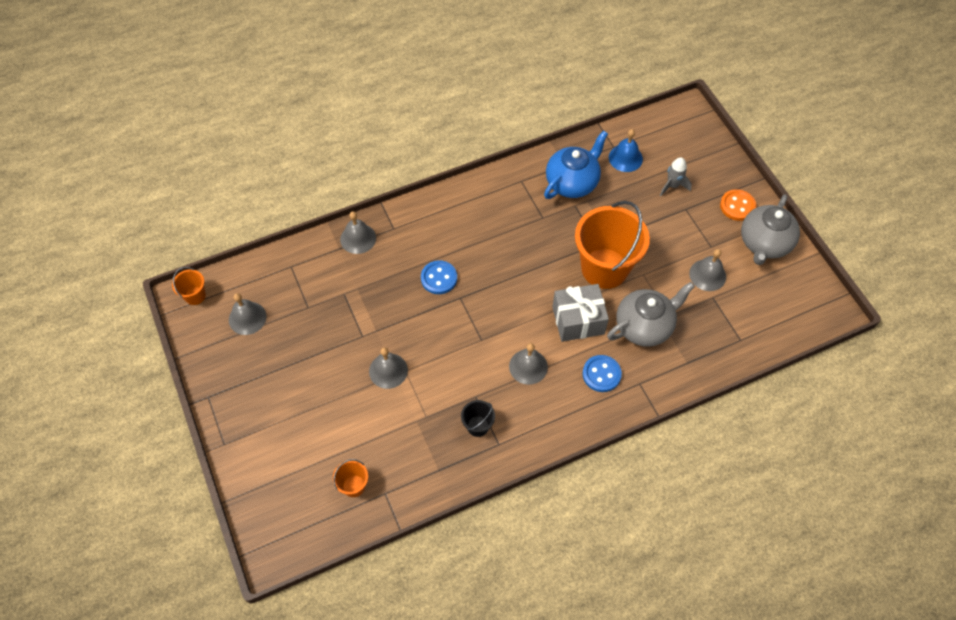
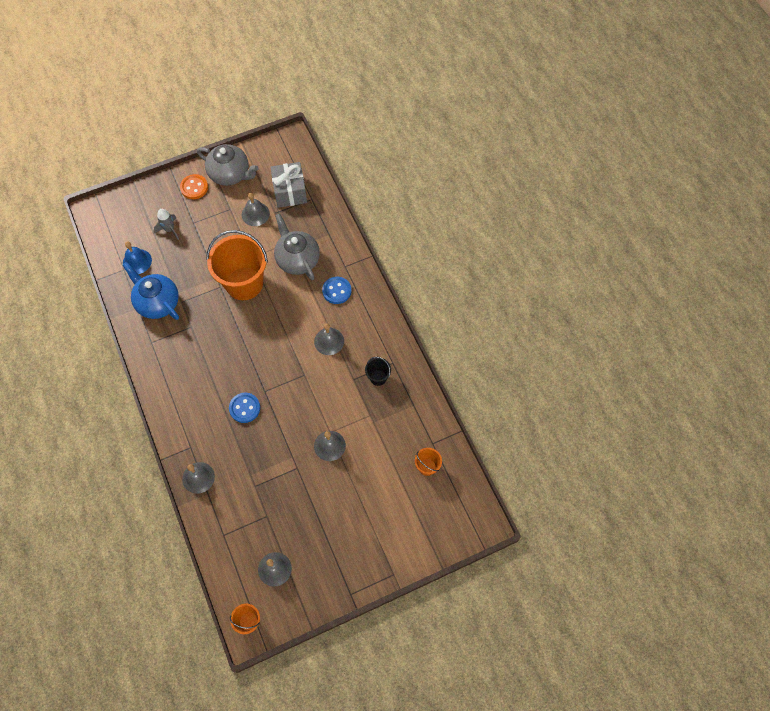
camera: 90 degrees left, 5 degrees up
grey gift [552,284,609,342] -> grey gift moved to [270,162,307,208]

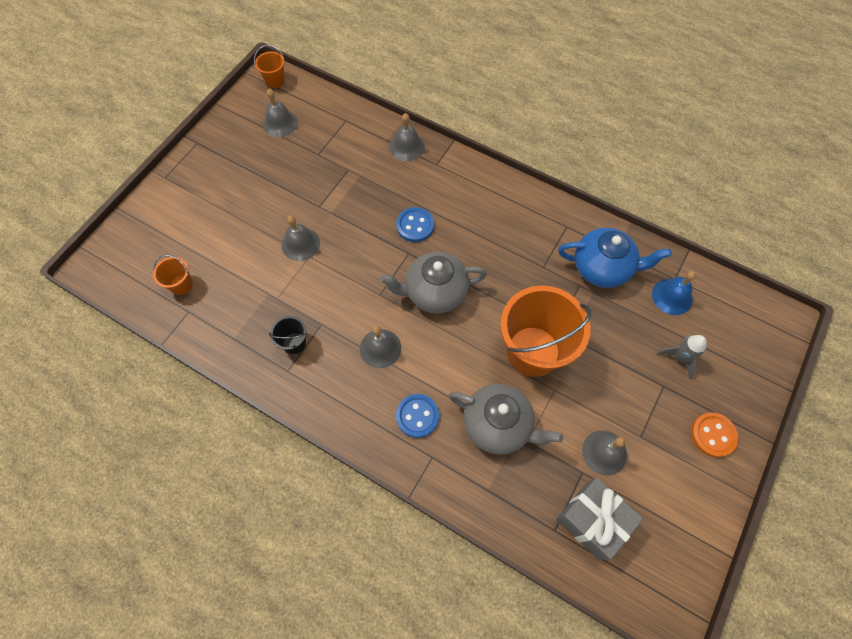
camera: 145 degrees right, 0 degrees up
grey teapot [197,144,259,186] -> grey teapot moved to [380,252,487,313]

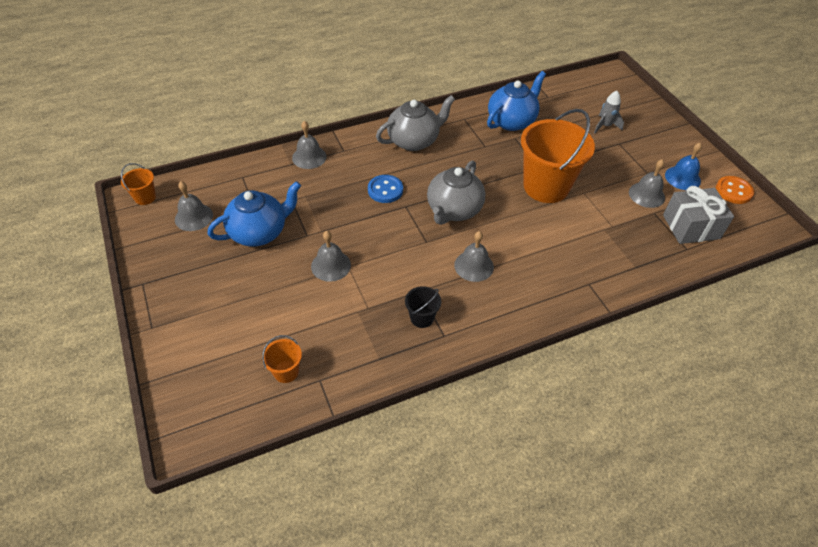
camera: 55 degrees left, 15 degrees down
blue button [396,394,439,438] -> none
grey teapot [448,384,563,455] -> grey teapot moved to [376,95,455,151]
blue bell [652,271,696,315] -> blue bell moved to [665,143,702,190]
orange button [691,412,738,457] -> orange button moved to [716,176,754,204]
none -> blue teapot [208,181,301,247]

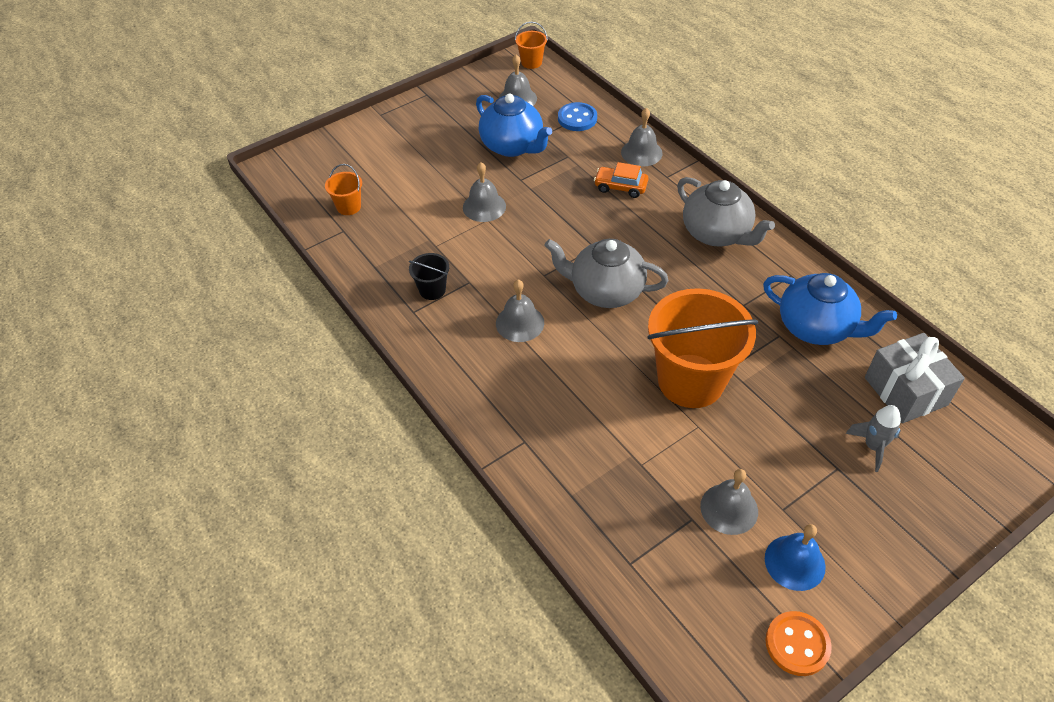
camera: 80 degrees right, 0 degrees up
blue button [368,175,403,203] -> blue button moved to [558,102,597,131]
grey gift [663,186,734,244] -> grey gift moved to [865,333,965,423]
none -> orange car [594,162,648,198]

